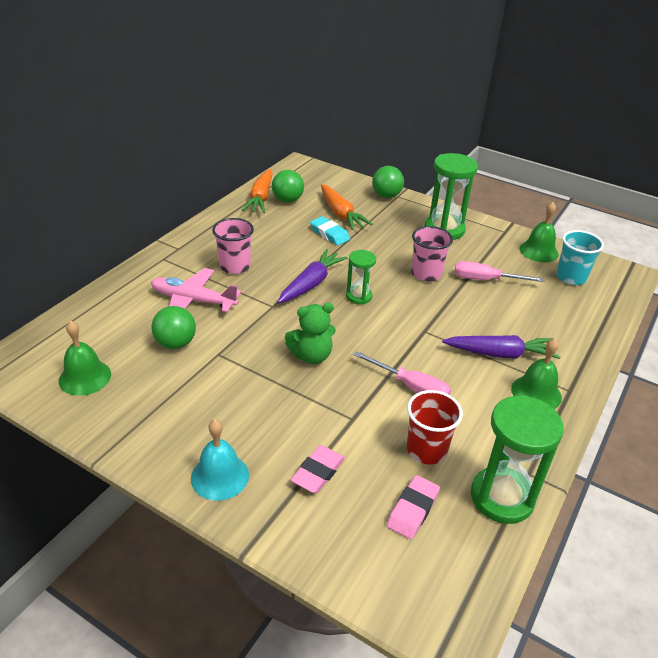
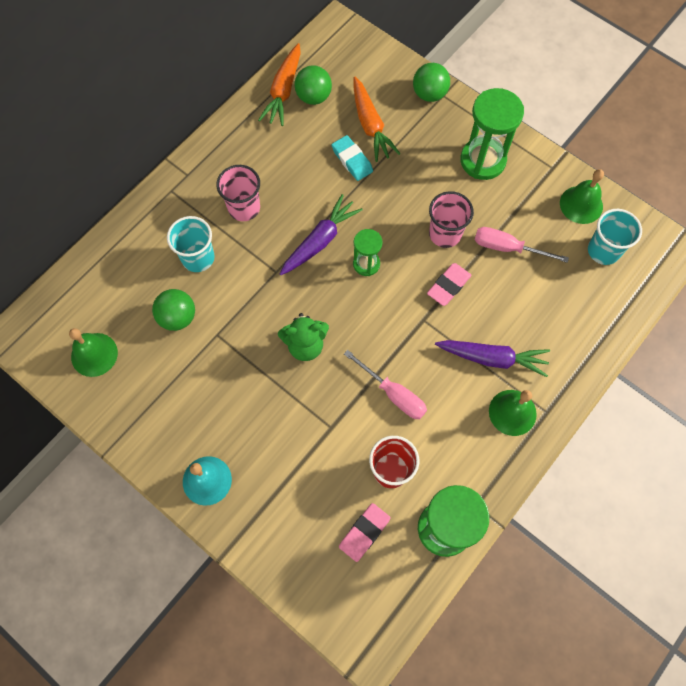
camera: 10 degrees right, 30 degrees up
pink plane [151,268,241,312] -> turquoise cup [167,216,215,272]
pink eraser [291,445,345,493] -> pink eraser moved to [427,263,471,306]

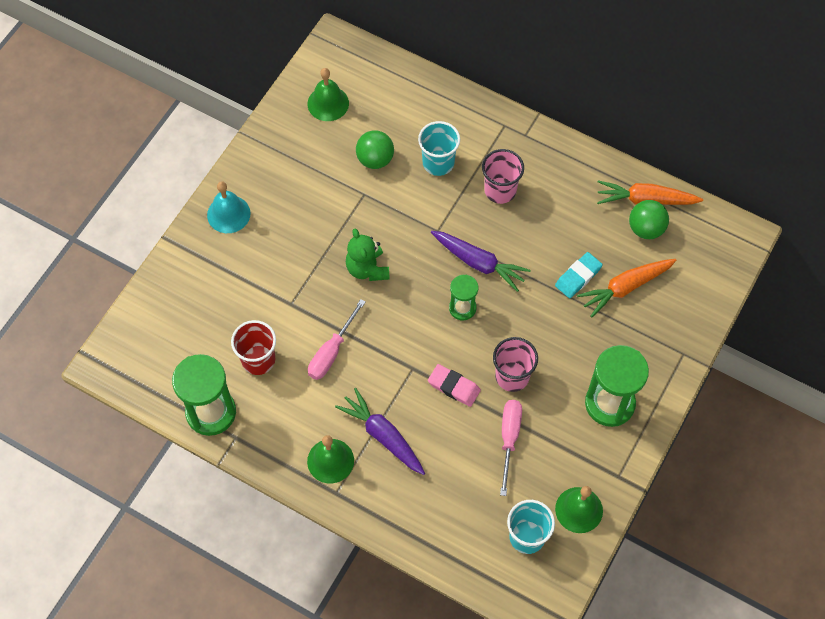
camera: 80 degrees right, 5 degrees down
pink eraser [339,503,390,562] -> none
green ball [413,63,450,102] -> none
purple carrot [435,340,550,377] -> purple carrot turned 135 degrees clockwise [335,388,425,475]

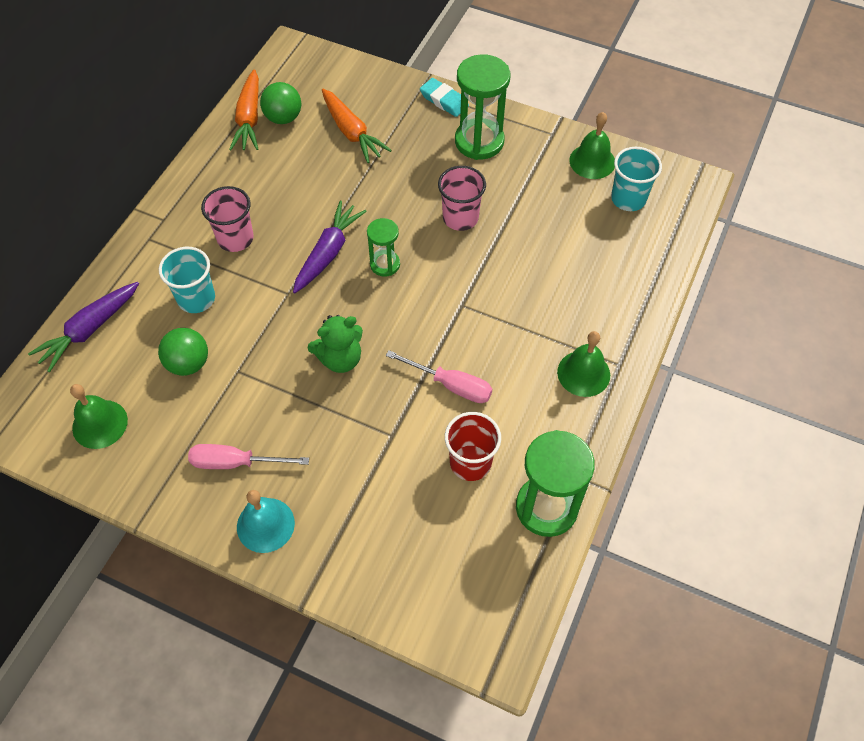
camera: 95 degrees left, 5 degrees down
purple carrot [335,388,425,475] -> purple carrot moved to [28,282,139,373]
pink eraser [428,364,481,407] -> none
pink screwdriver [500,400,522,496] -> pink screwdriver moved to [188,444,309,469]
turquoise eraser [555,252,603,298] -> turquoise eraser moved to [420,78,469,117]

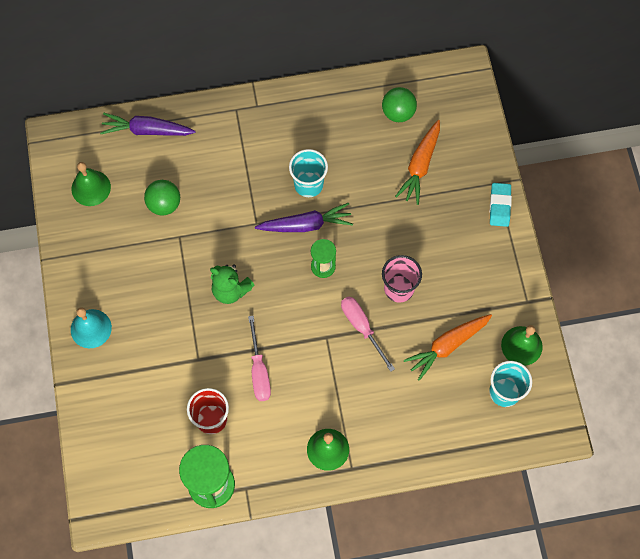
camera: 55 degrees right, 10 degrees up
turquoise cup [159,247,215,313] -> turquoise cup moved to [289,149,328,197]
pink screwdriver [188,444,309,469] -> pink screwdriver moved to [341,296,395,372]
pink cup [201,186,254,252] -> none
orange carrot [229,69,259,150] -> orange carrot moved to [404,314,492,381]
green hourglass [455,54,510,160] -> none

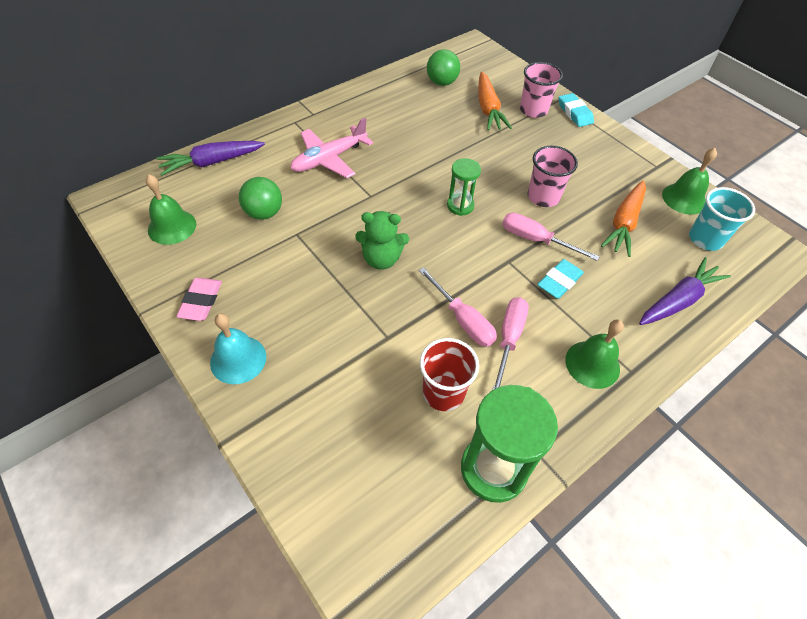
camera: 30 degrees left, 15 degrees down
purple carrot [255,203,353,232] -> purple carrot moved to [639,257,731,325]
turquoise cup [289,149,328,197] -> none
none -> pink eraser [176,278,222,321]
none -> pink plane [290,118,373,178]
none -> pink screwdriver [492,297,529,390]
none -> pink cup [520,62,563,118]
none -> turquoise eraser [537,259,584,299]

